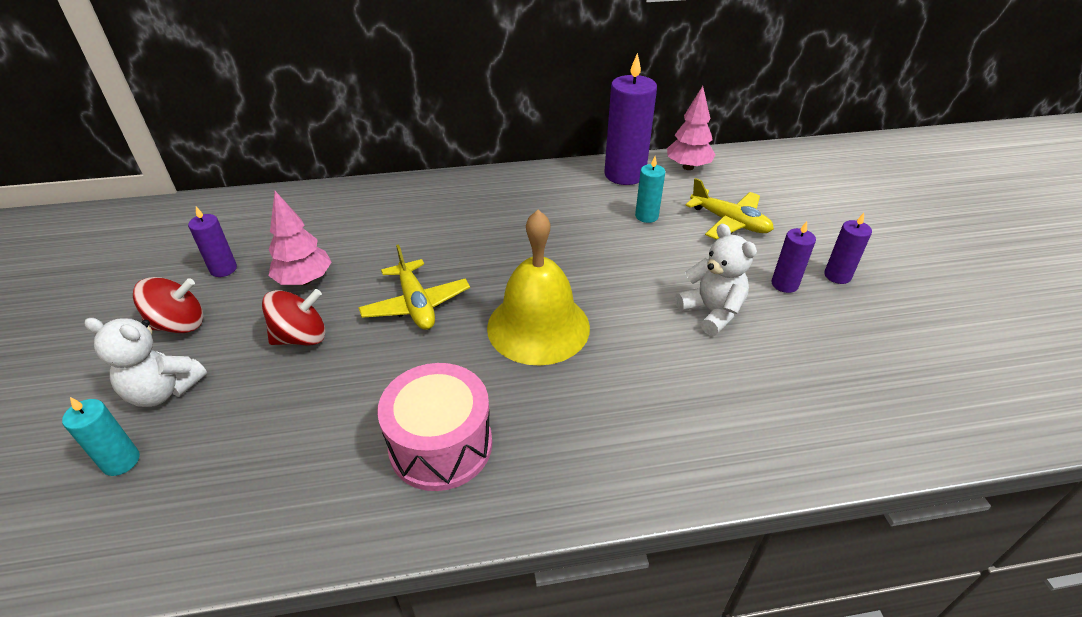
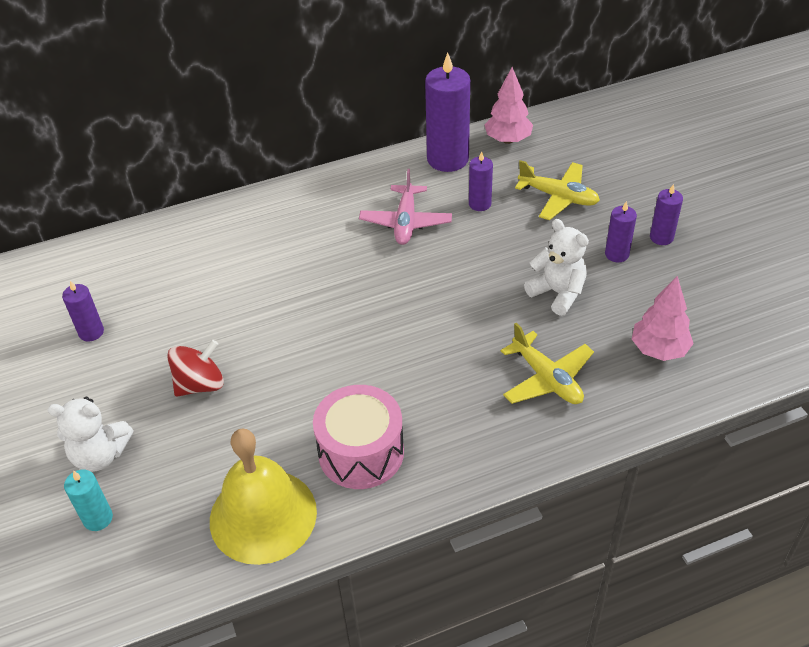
camera: 10 degrees left, 5 degrees up
red spinning top [133,277,203,333] -> none
pink tree [268,191,331,285] -> pink tree moved to [632,276,694,361]
yellow plane [358,244,470,330] -> yellow plane moved to [501,323,594,404]
yellow bell [487,210,590,366] -> yellow bell moved to [210,429,317,565]
turquoise candle [635,157,665,223] -> purple candle [469,151,493,211]
none -> pink plane [359,169,452,245]

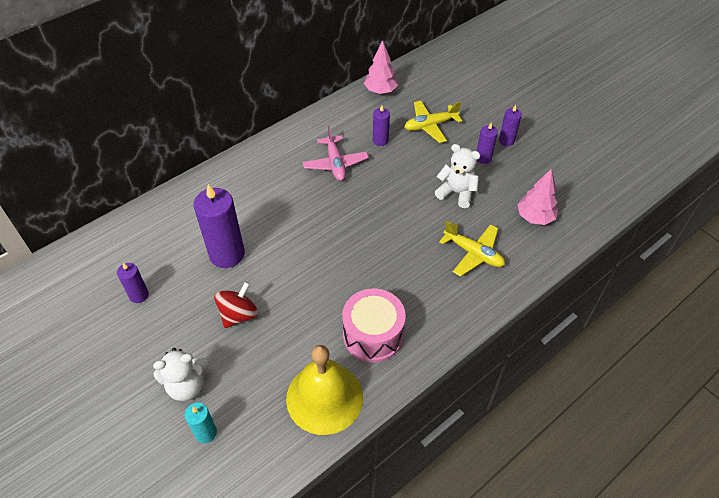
camera: 20 degrees left, 5 degrees up
purple candle [425,52,470,172] -> purple candle moved to [194,184,245,268]
yellow plane [515,160,600,220] -> yellow plane turned 150 degrees clockwise [405,100,462,143]

